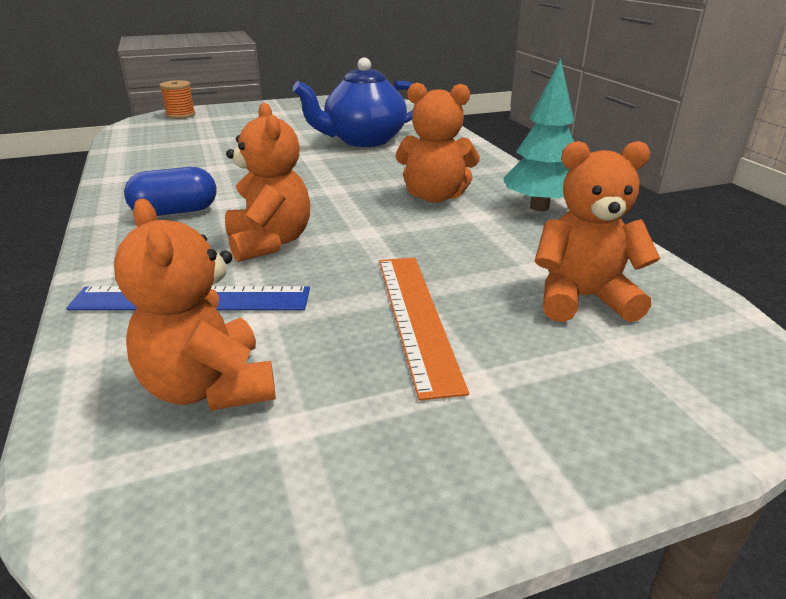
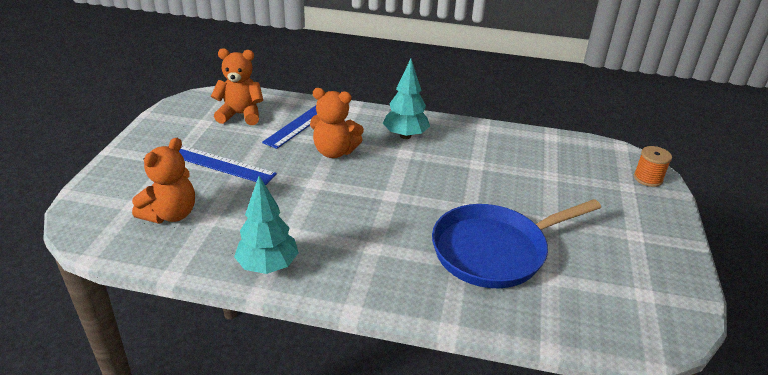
camera: 120 degrees right, 5 degrees up
blue capsule [124,167,216,216] -> turquoise tree [383,59,430,139]
blue teapot [293,58,413,147] -> blue pan [432,199,601,288]
orange ruler [379,257,469,401] -> blue ruler [179,146,277,185]
orange teddy bear [395,83,480,203] -> none

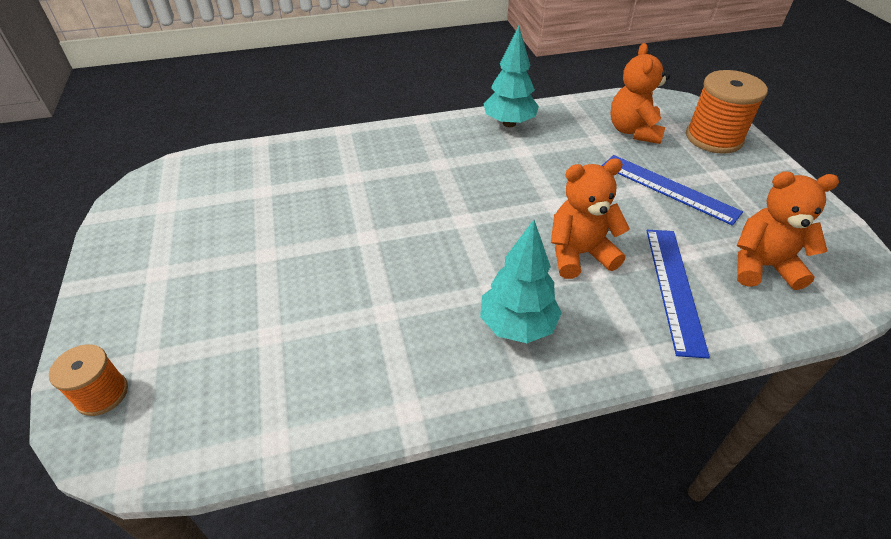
camera: 155 degrees right, 10 degrees up
blue ruler [179,146,277,185] -> blue ruler turned 45 degrees clockwise [602,155,743,226]
orange teddy bear [211,48,263,125] -> orange teddy bear turned 150 degrees counterclockwise [737,171,839,290]
blue pan [432,199,601,288] -> none
none -> orange spool [686,70,768,154]

